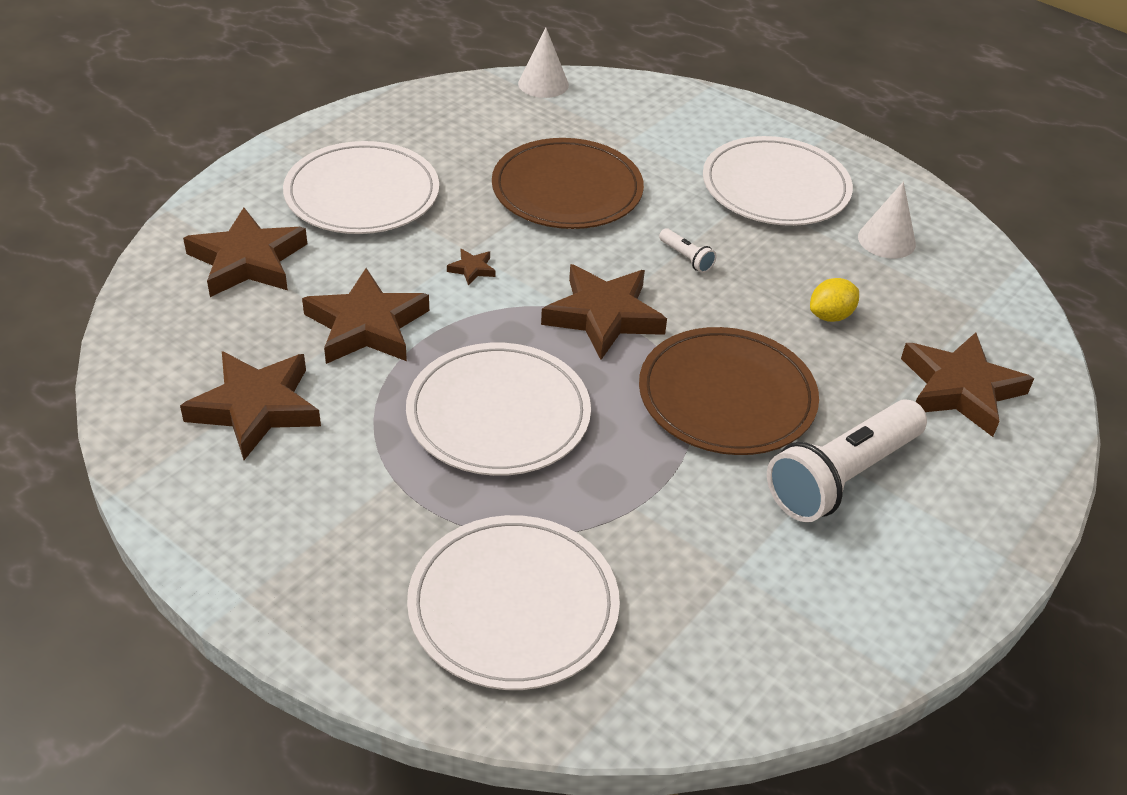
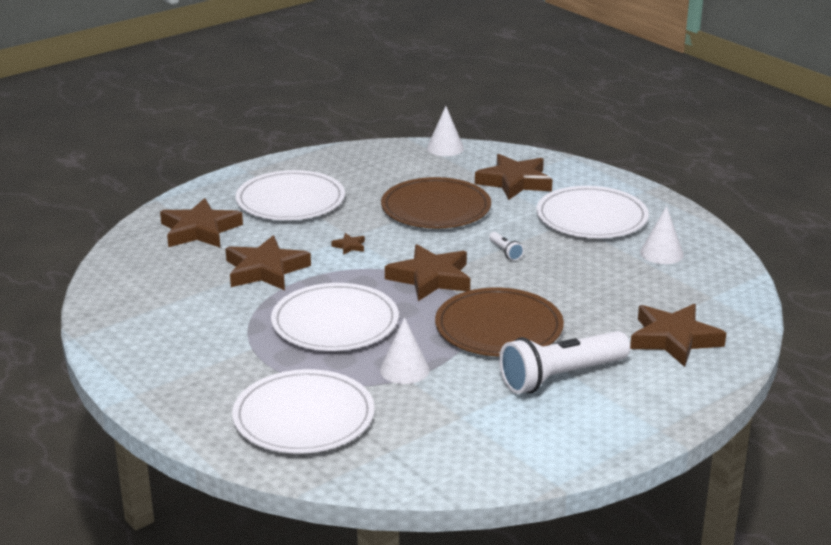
camera: 15 degrees right, 15 degrees down
brown star [180,351,321,460] -> brown star moved to [475,154,552,200]
yellow lemon [810,278,859,322] -> none
none -> white cone [380,317,430,384]

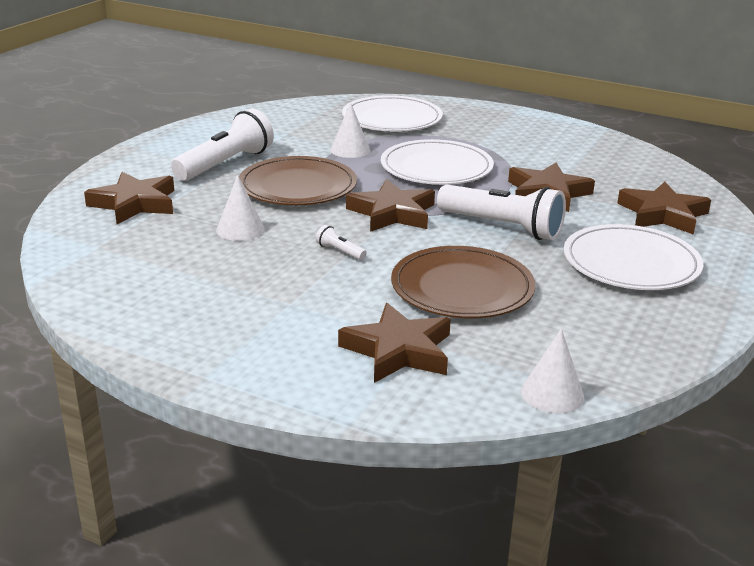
camera: 155 degrees right, 0 degrees up
brown star [331,233,365,255] -> white flashlight [437,185,566,240]
white plate [536,186,649,238] -> none
white cone [640,206,684,264] -> white cone moved to [216,175,265,241]

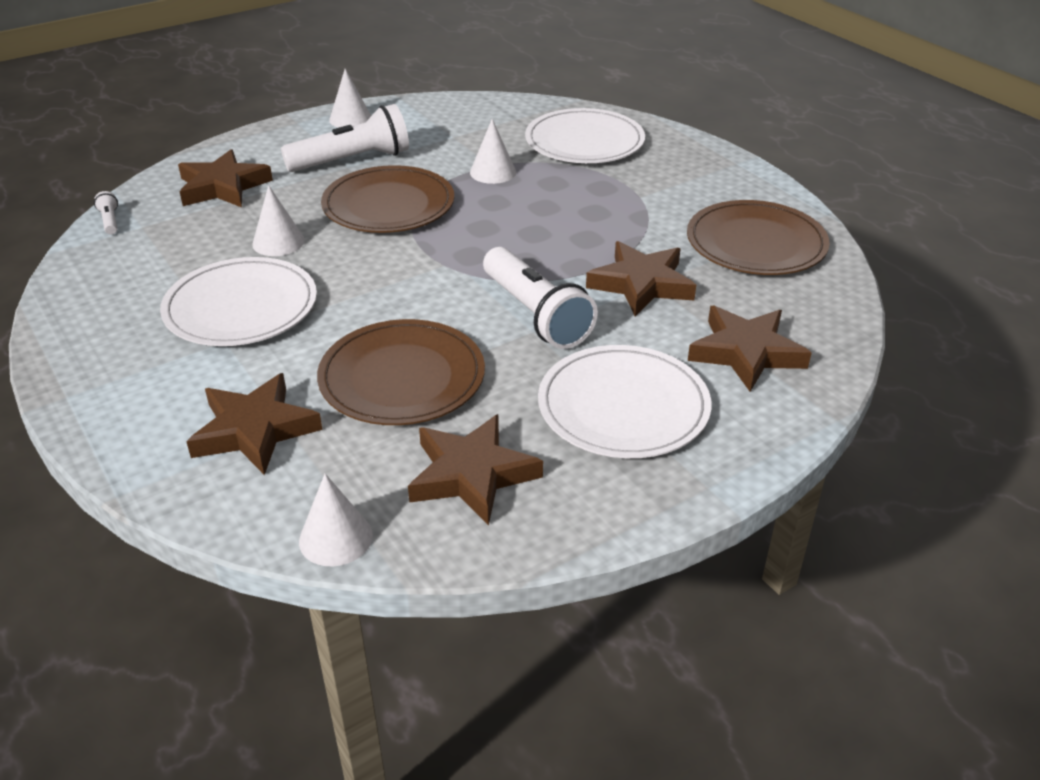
camera: 30 degrees right, 10 degrees up
white flashlight [316,225,367,260] -> white flashlight moved to [94,191,118,234]
brown star [346,179,435,232] -> brown star moved to [408,414,543,525]
white plate [381,139,494,185] -> white plate moved to [160,257,317,346]
none -> white cone [329,69,371,128]
none -> brown plate [687,200,830,275]

